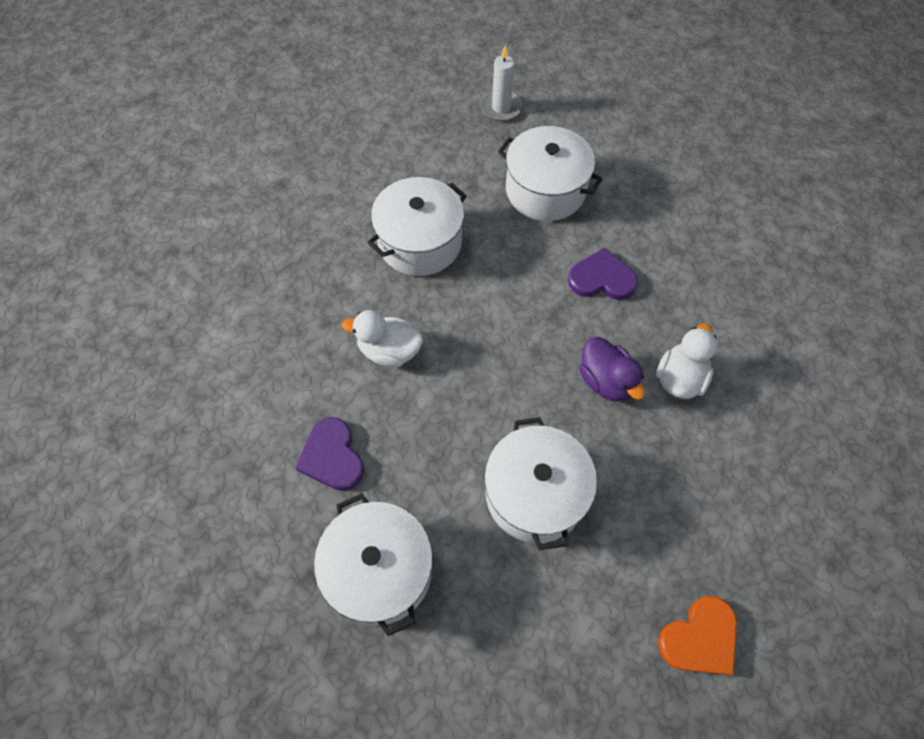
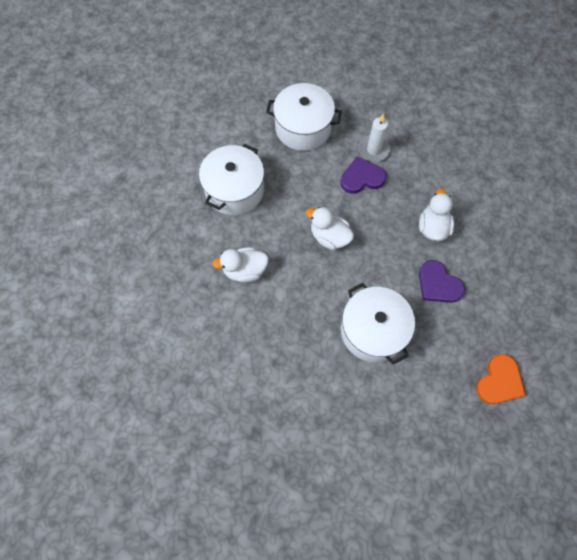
camera: 20 degrees left, 5 degrees up
purple heart [295,417,364,491] -> purple heart moved to [419,260,465,303]
white pot [314,493,433,636] -> none
white candle [481,45,523,121] -> white candle moved to [358,114,390,162]
purple duck [579,337,645,402] -> none
none -> white duck [305,207,354,250]

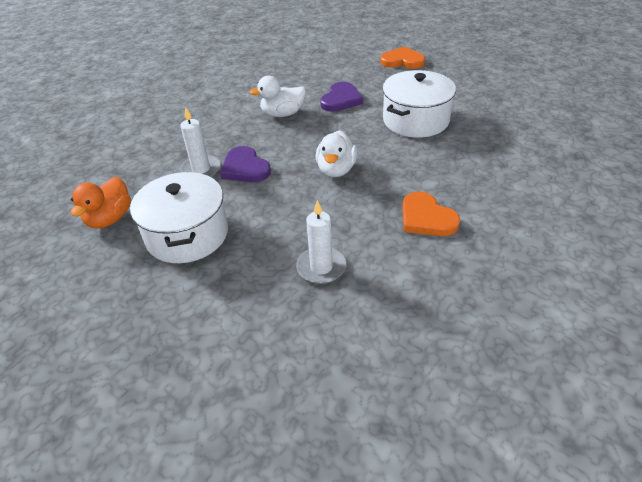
camera: 110 degrees left, 25 degrees down
white pot [199,144,264,215] -> white candle [296,200,346,284]
white duck [212,247,269,282] -> orange heart [402,192,460,236]
none -> orange duck [71,177,131,229]

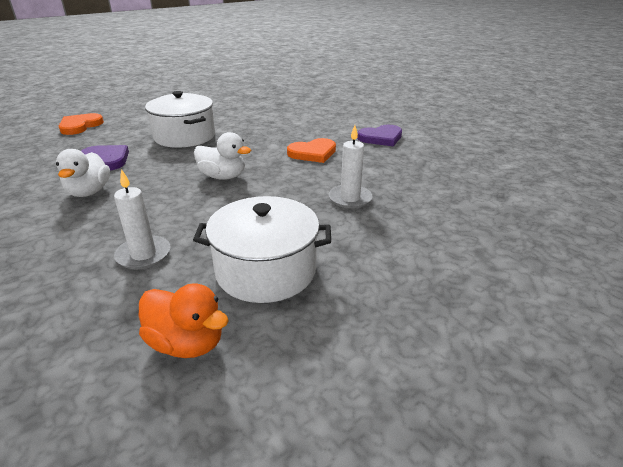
camera: 80 degrees left, 10 degrees down
purple heart [220,146,271,182] -> purple heart moved to [357,125,402,147]

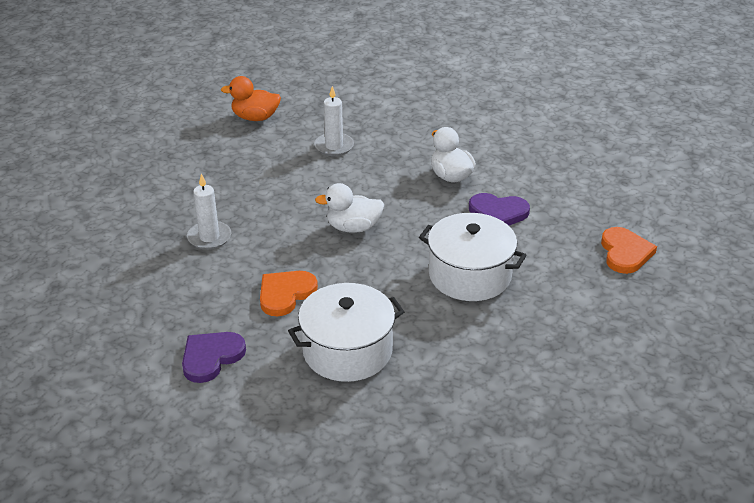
camera: 155 degrees right, 5 degrees up
white pot [193,196,331,303] -> white pot moved to [288,283,404,382]

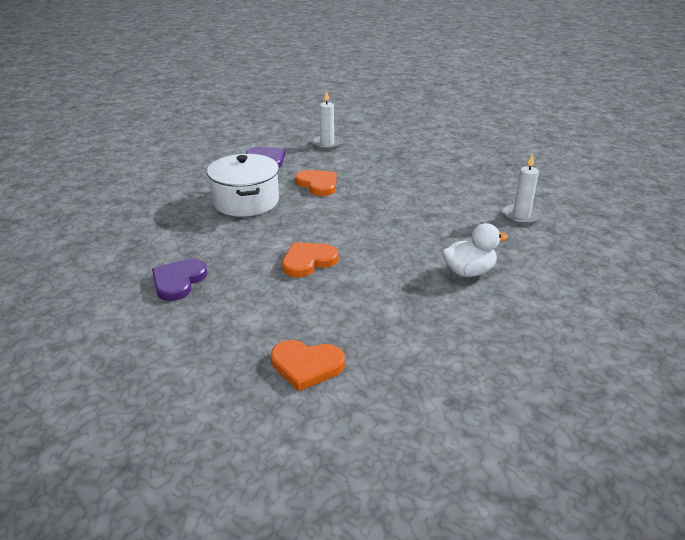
camera: 100 degrees right, 5 degrees down
white candle [187,174,231,250] -> white candle moved to [312,90,343,150]
orange duck [221,76,281,121] -> none
white duck [315,183,384,233] -> none
white pot [419,213,527,301] -> orange heart [282,242,338,277]
purple heart [469,193,530,225] -> purple heart moved to [152,259,207,301]

